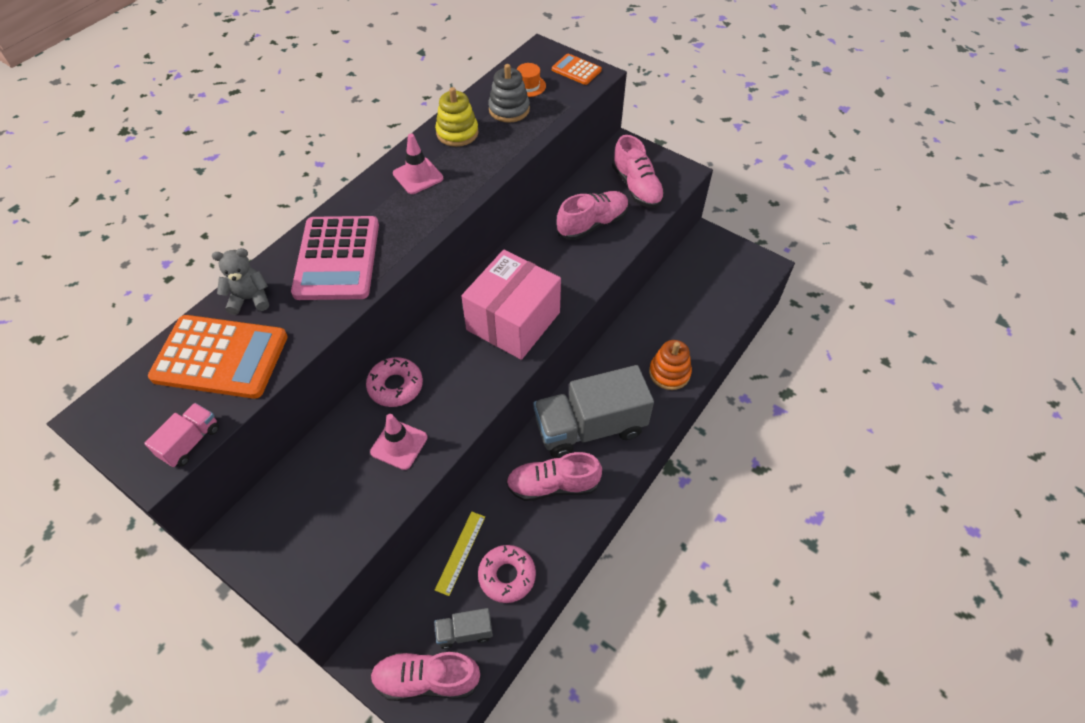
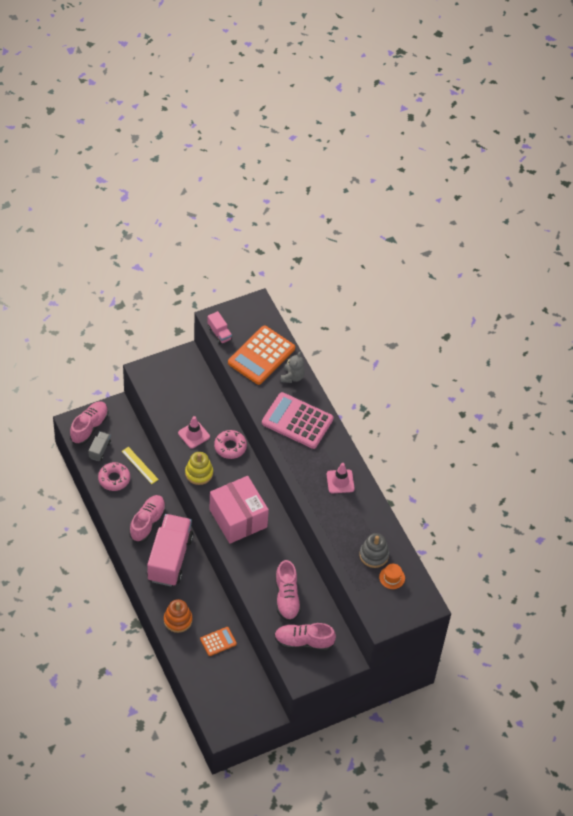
camera: 115 degrees right, 0 degrees up
yellow stacking toy [435,87,478,147] -> yellow stacking toy moved to [185,452,213,485]
grey truck [534,365,654,458] -> pink truck [147,514,193,586]
orange calculator [552,54,602,85] -> orange calculator moved to [200,627,237,656]

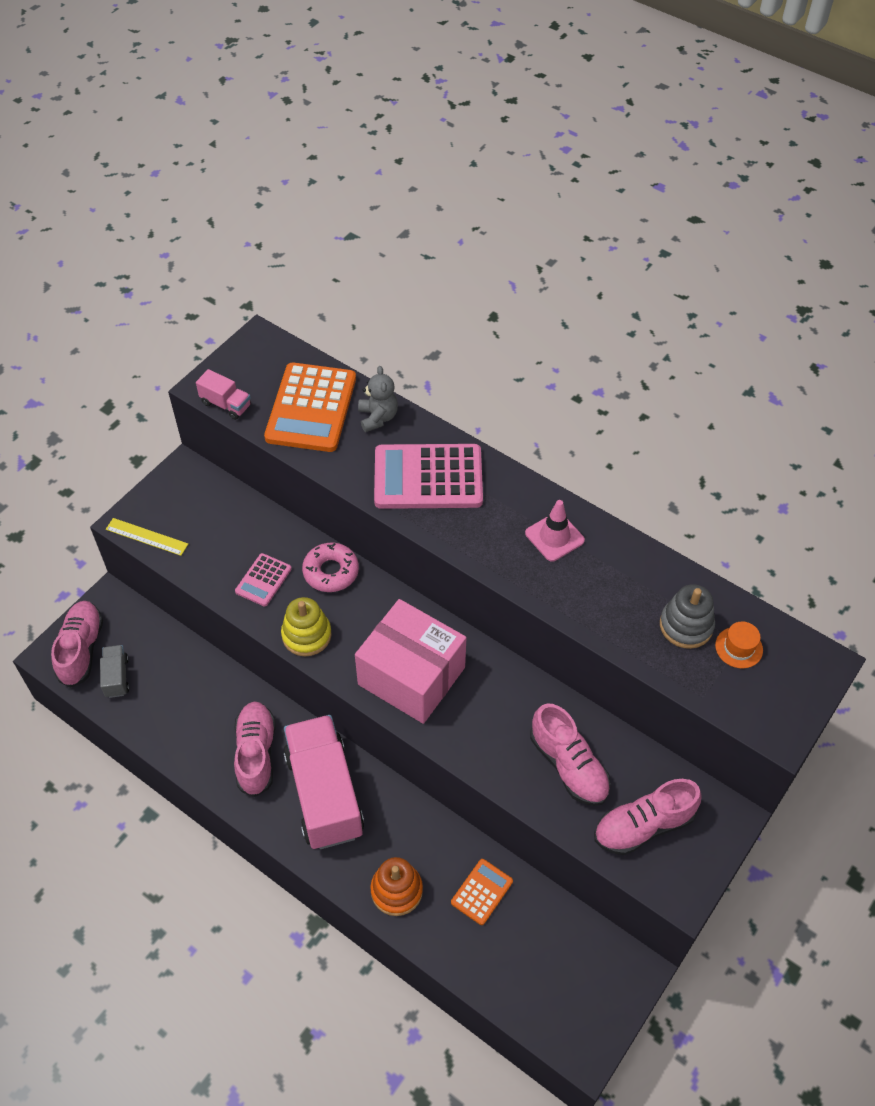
camera: 25 degrees left, 0 degrees up
pink donut [98,462,130,491] -> none
yellow ruler [122,447,159,484] -> yellow ruler moved to [106,518,188,556]
pink traffic cone [178,416,210,449] -> pink calculator [235,553,292,606]

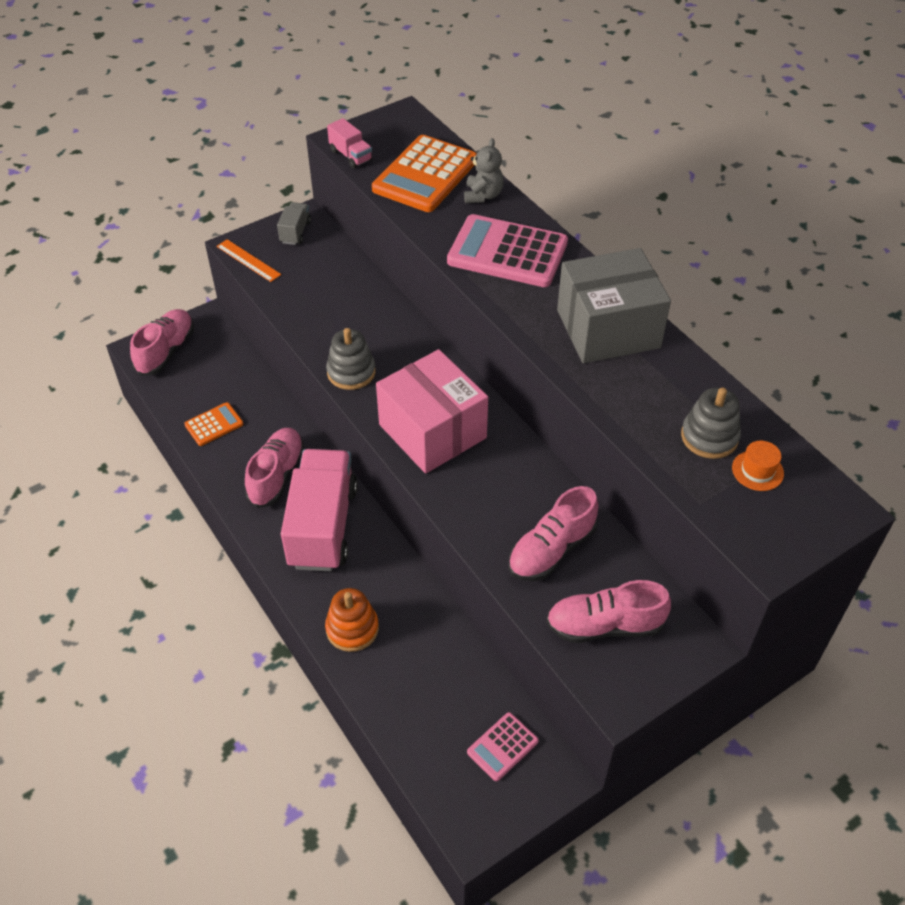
camera: 20 degrees right, 5 degrees down
grey truck [100,645,129,698] -> grey truck moved to [277,202,311,245]
yellow ruler [106,518,188,556] -> orange ruler [216,239,281,282]
pink calculator [235,553,292,606] -> pink calculator moved to [467,712,539,781]
yellow stacking toy [281,597,331,656] -> grey stacking toy [326,328,376,390]
pink donut [302,543,359,592] -> none
orange calculator [451,859,513,925] -> orange calculator moved to [184,402,243,446]
pink traffic cone [525,500,585,562] -> grey box [557,248,671,363]
pink shoe [530,704,611,806] -> pink shoe turned 60 degrees clockwise [508,486,599,581]

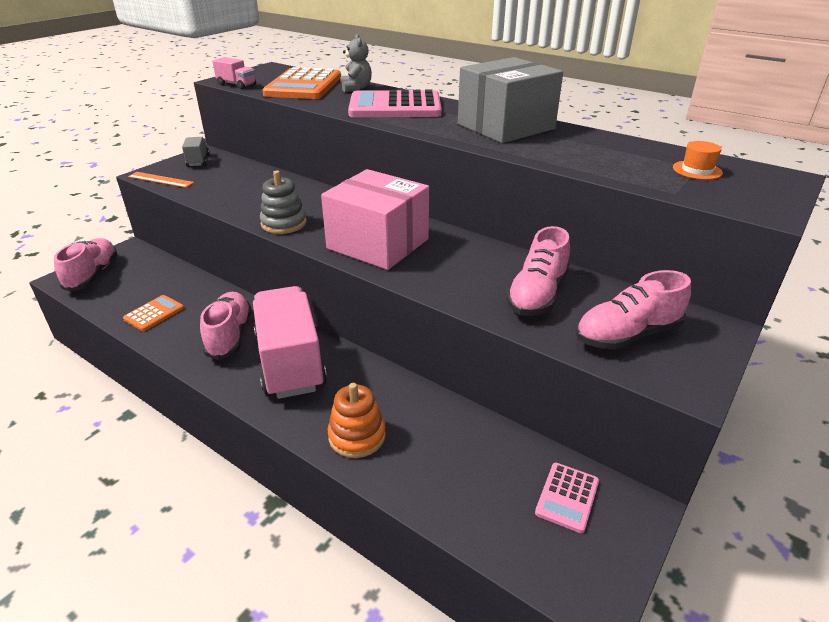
camera: 20 degrees left, 15 degrees down
grey stacking toy [681,387,741,459] -> none

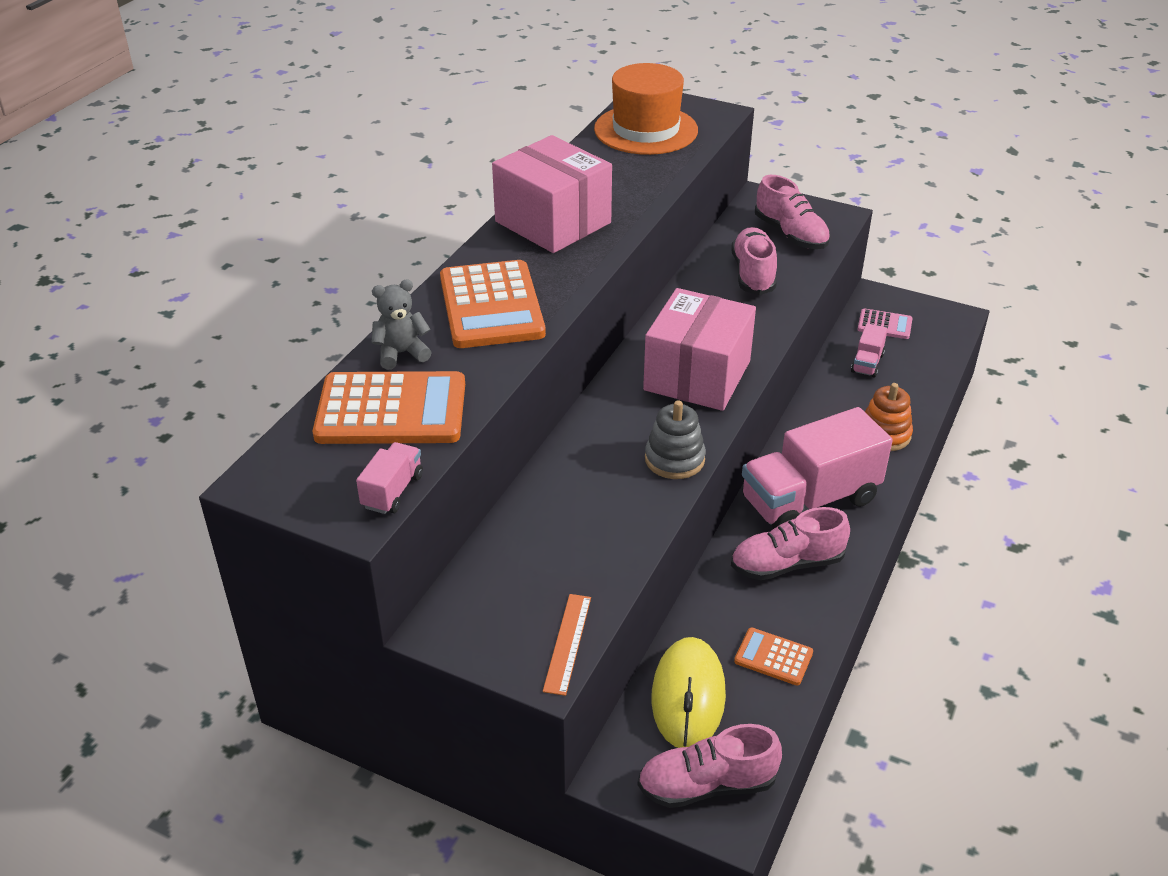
camera: 100 degrees left, 5 degrees up
grey truck [182,137,210,167] -> none
pink calculator [348,90,442,117] -> orange calculator [440,260,546,348]
grey box [458,57,563,143] -> pink box [492,135,612,253]
pink shoe [506,226,570,316] -> pink shoe turned 105 degrees counterclockwise [731,227,777,295]
orange hat [673,141,723,180] -> orange hat [594,63,698,155], size x2.46
none -> yellow mouse [652,637,726,748]
none -> pink truck [851,323,888,377]

